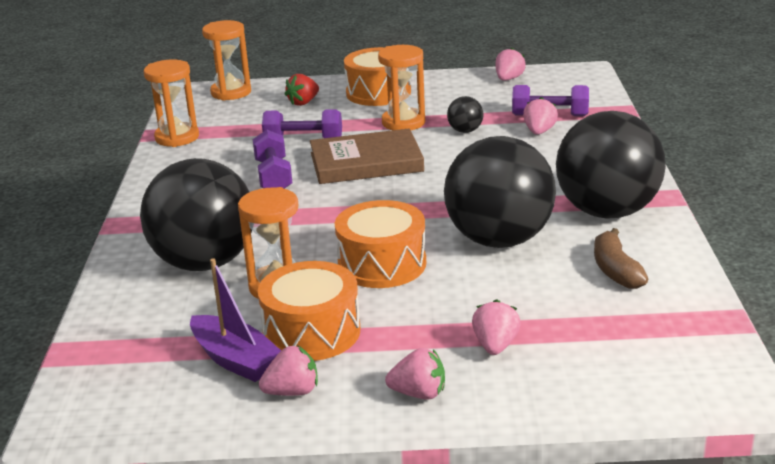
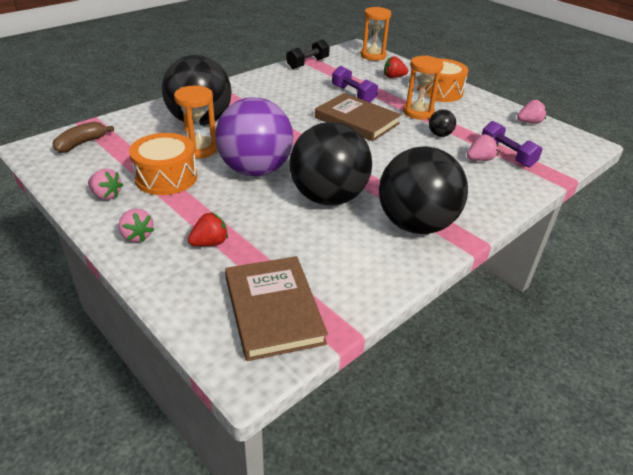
camera: 45 degrees right, 10 degrees up
orange hourglass [144,59,199,147] -> black dumbbell [286,39,330,69]
purple boat [190,258,281,382] -> none
purple dumbbell [253,130,292,189] -> none
orange drum [335,200,426,288] -> purple ball [215,97,293,177]
pink strawberry [472,299,521,355] -> red strawberry [188,212,228,246]
brown banana [594,228,648,289] -> brown banana moved to [53,122,114,153]
none -> brown book [225,256,328,361]

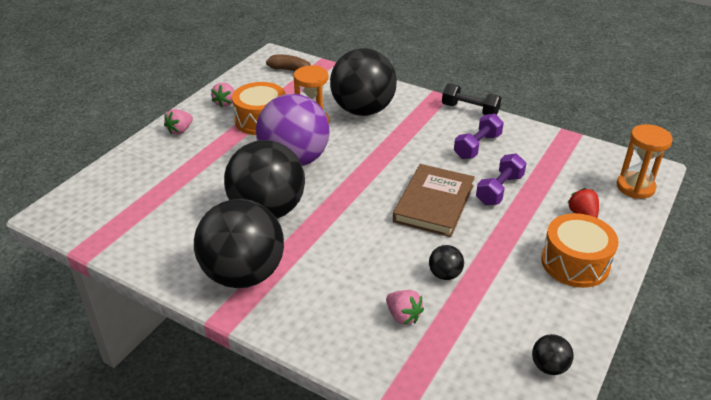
camera: 75 degrees right, 0 degrees up
red strawberry [188,212,228,246] -> none
brown book [225,256,328,361] -> none
black dumbbell [286,39,330,69] -> black dumbbell moved to [442,83,501,115]
orange hourglass [403,55,444,120] -> none
purple dumbbell [482,121,542,168] -> purple dumbbell moved to [454,113,504,159]
pink strawberry [517,100,547,124] -> black ball [532,334,574,375]

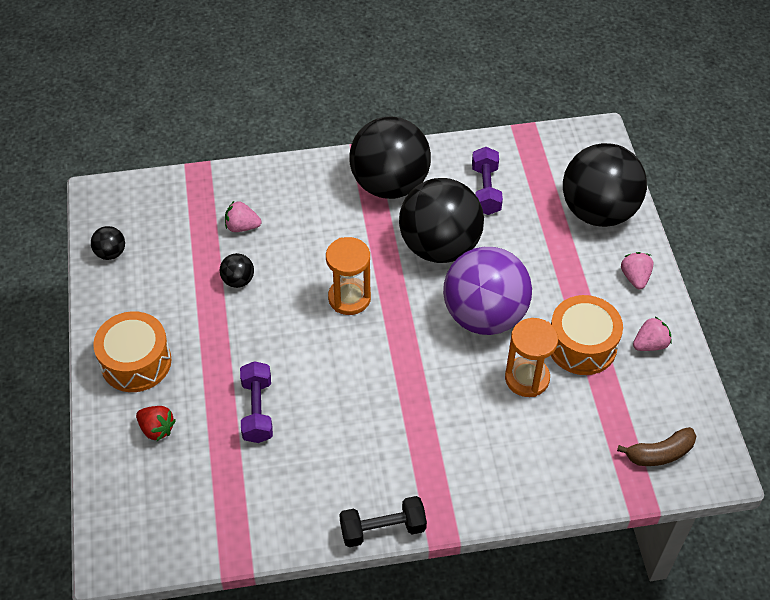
camera: 140 degrees right, 15 degrees up
pink strawberry [211,83,234,108] -> pink strawberry turned 90 degrees clockwise [633,316,672,351]
black ball [330,48,397,116] -> black ball moved to [563,143,647,227]
brown book [393,164,475,237] -> none
purple dumbbell [454,113,504,159] -> purple dumbbell moved to [472,147,503,215]
orange hourglass [616,124,673,199] -> orange hourglass moved to [326,237,371,315]

